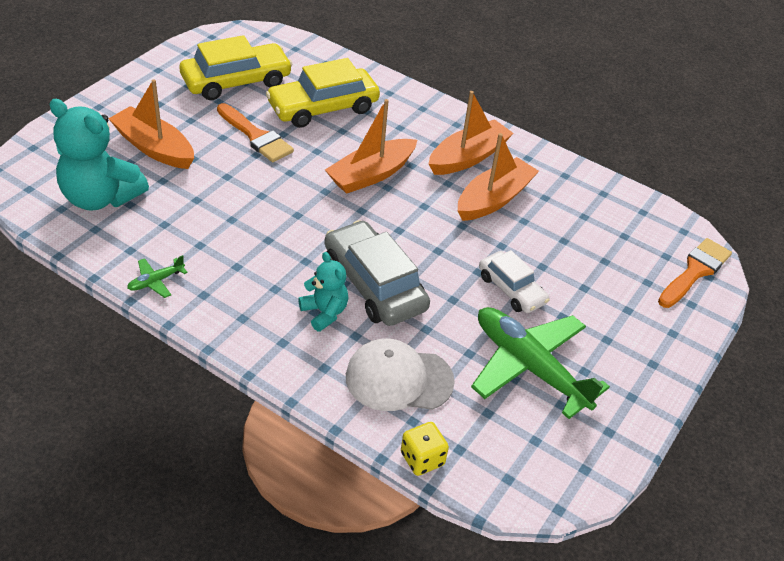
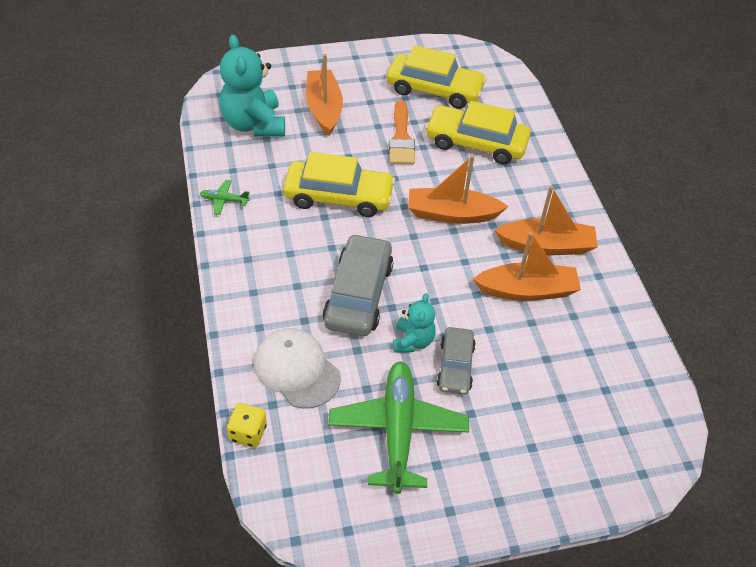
camera: 45 degrees right, 5 degrees up
turquoise teddy bear [298,252,349,332] -> turquoise teddy bear moved to [393,293,436,352]
white car [479,250,550,313] -> grey car [437,327,476,395]
orange brush [658,238,732,308] -> none
none -> yellow car [283,152,395,217]

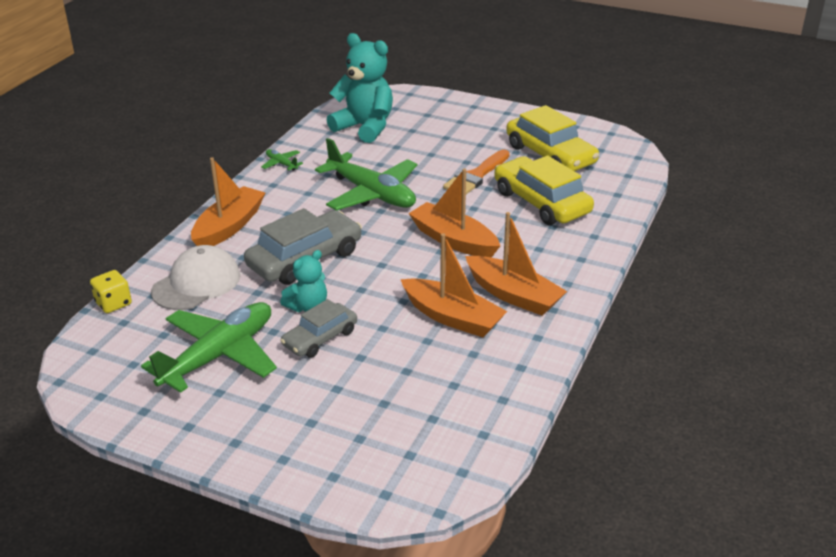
camera: 40 degrees right, 15 degrees down
turquoise teddy bear [219,35,285,136] -> turquoise teddy bear turned 105 degrees clockwise [327,33,393,143]
white cap [254,328,341,409] -> white cap turned 45 degrees clockwise [151,245,240,310]
yellow car [283,152,395,217] -> green plane [315,138,418,210]
orange boat [306,54,343,135] -> orange boat moved to [191,157,266,246]

